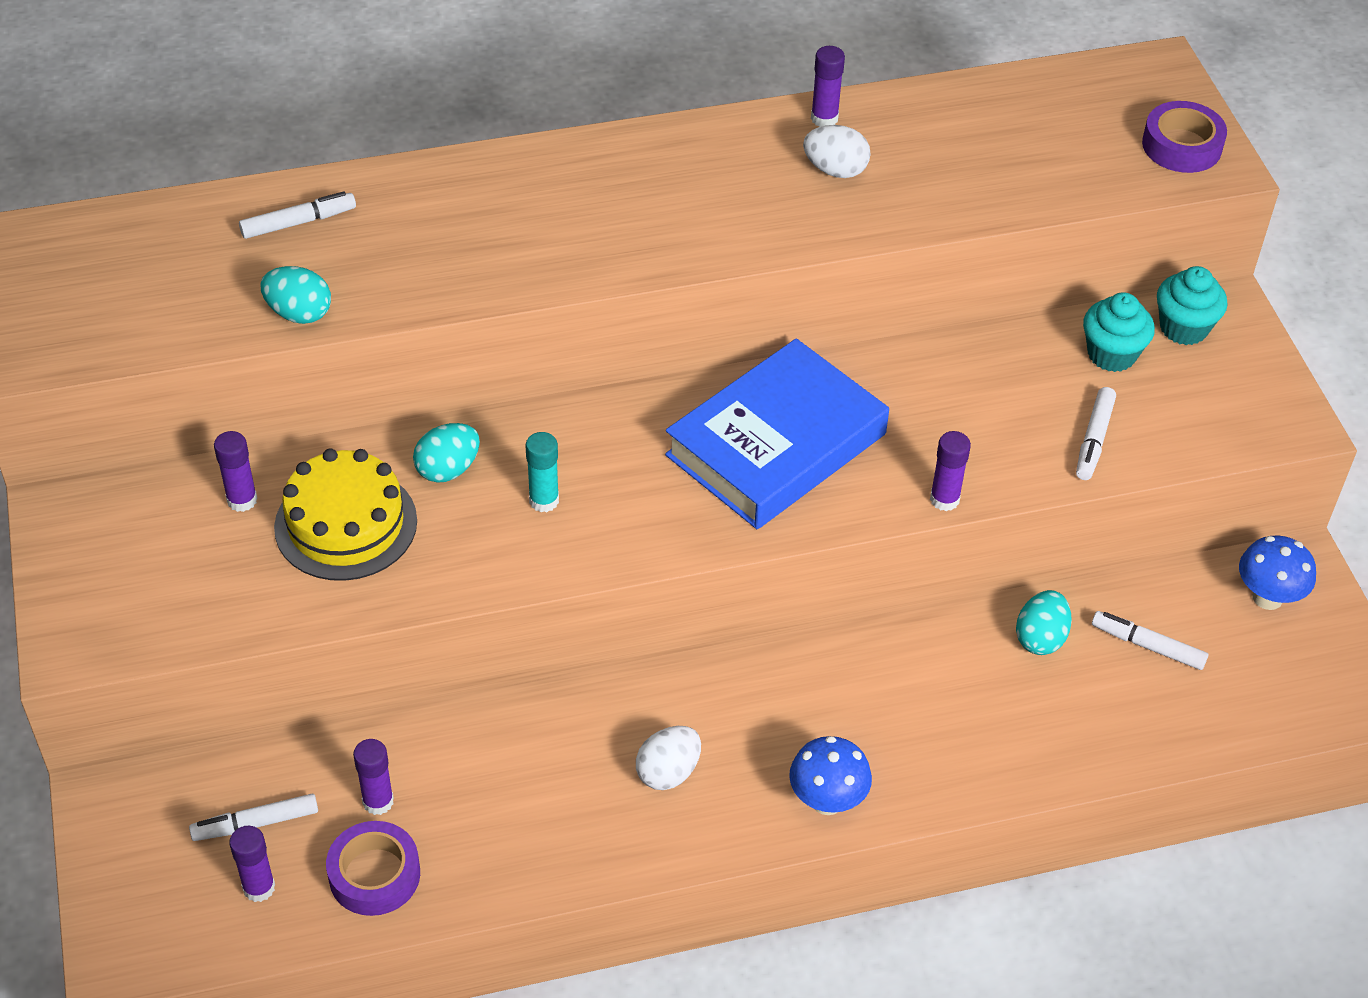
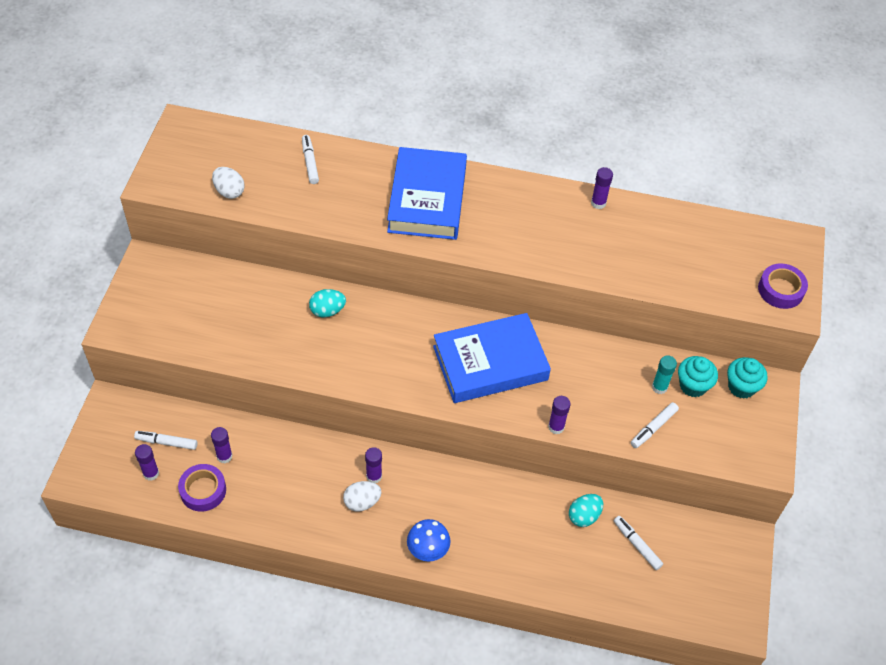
camera: 25 degrees right, 5 degrees up
purple glue stick [214,431,258,512] -> purple glue stick moved to [365,447,382,483]
white marker [239,191,356,239] -> white marker turned 105 degrees counterclockwise [302,135,319,184]
turquoise egg [260,266,331,324] -> none
yellow cake [274,448,417,581] -> none
turquoise glue stick [526,432,559,512] -> turquoise glue stick moved to [652,356,677,394]
white egg [803,125,871,178] -> white egg moved to [212,167,245,199]
blue mushroom [1239,536,1316,610] -> none
none -> blue book [387,147,467,240]

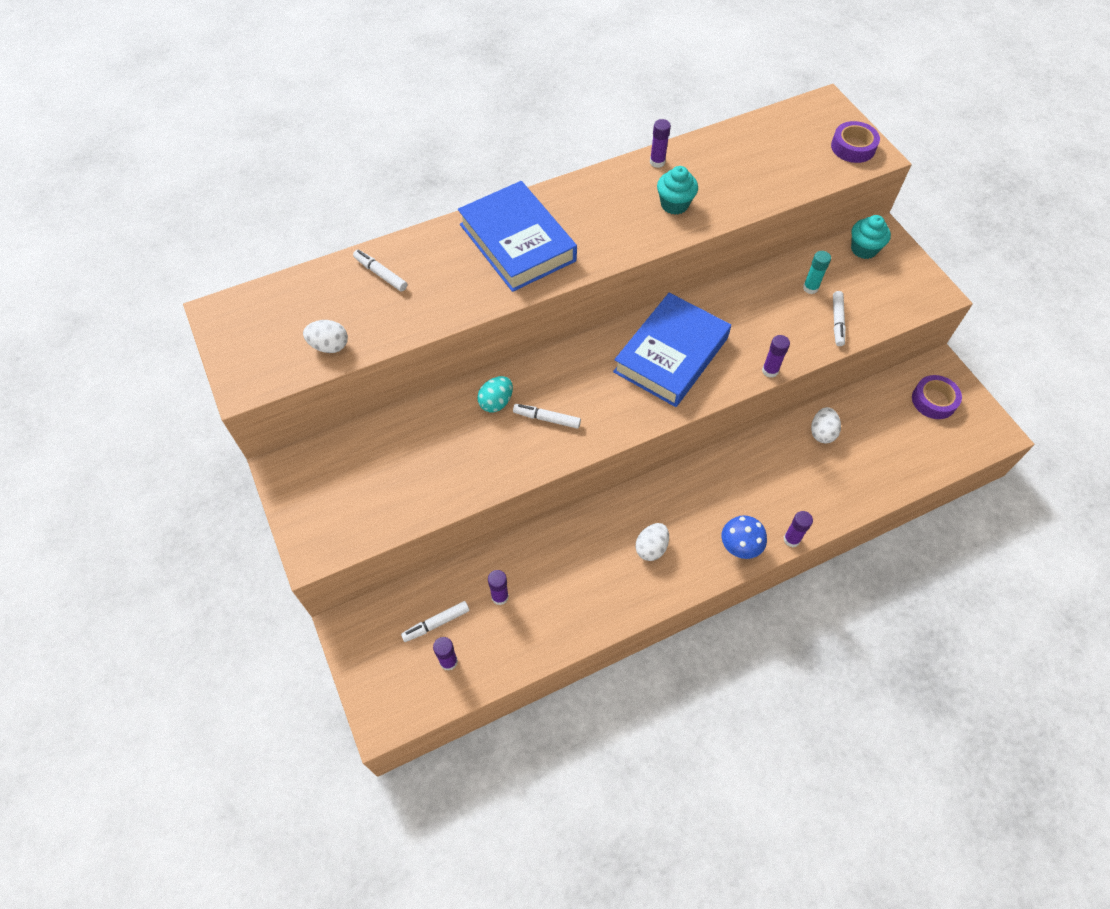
camera: 35 degrees left, 5 degrees up
purple tape [178,464,226,512] -> purple tape moved to [912,375,962,419]
purple glue stick [365,447,382,483] -> purple glue stick moved to [783,511,813,547]
turquoise egg [569,494,603,527] -> white egg [811,407,841,443]
white marker [614,516,663,570] -> white marker moved to [513,404,581,429]
turquoise cupcake [678,356,718,397] -> turquoise cupcake moved to [657,166,698,215]

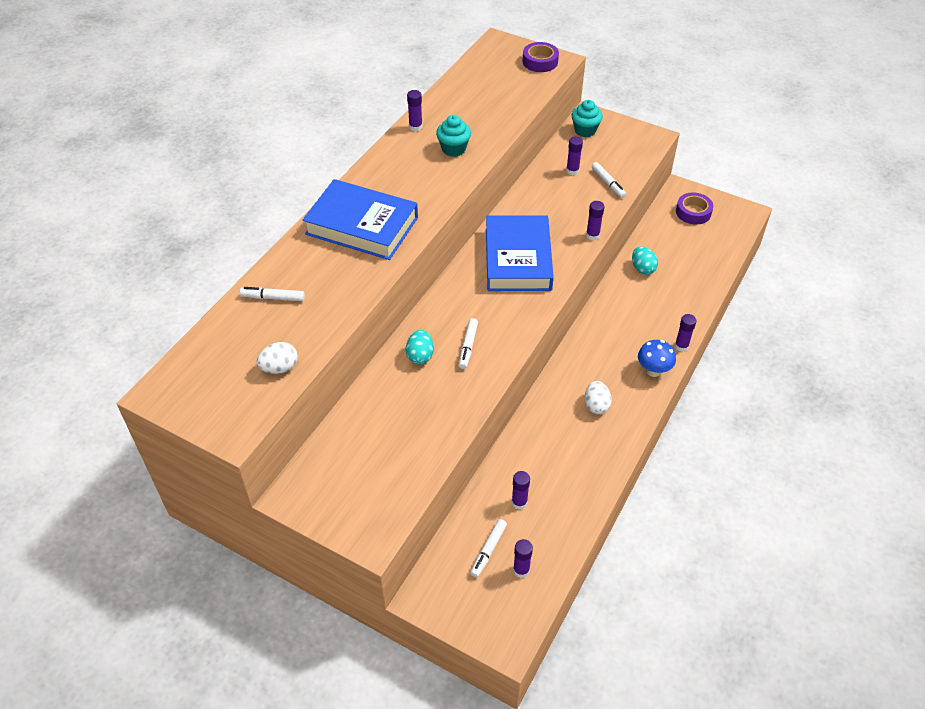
camera: 35 degrees left, 10 degrees down
white marker [513,404,581,429] -> white marker turned 60 degrees counterclockwise [459,318,478,369]
turquoise glue stick [803,251,831,294] -> purple glue stick [566,136,583,175]
white egg [811,407,841,443] -> turquoise egg [632,247,658,275]

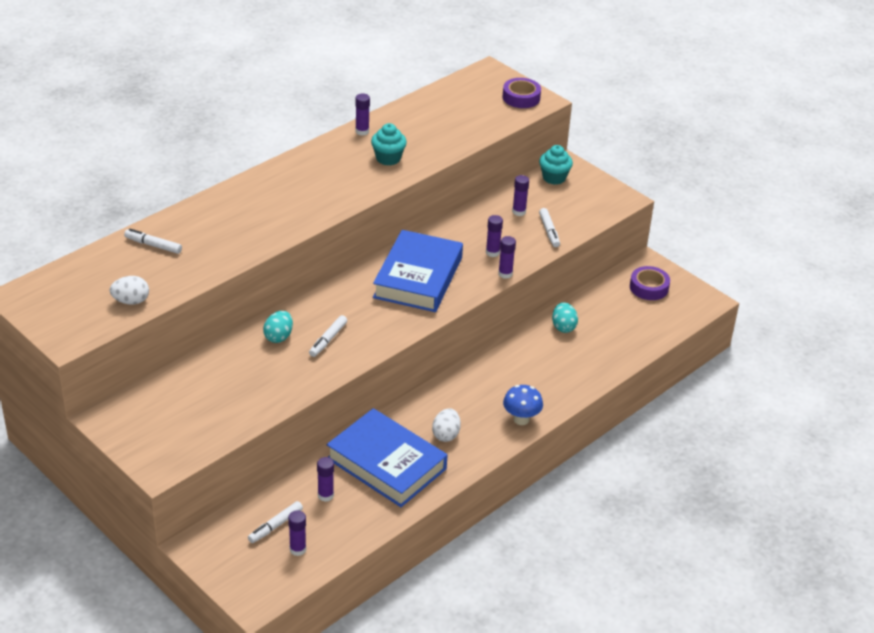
camera: 15 degrees right, 10 degrees down
blue book [303,179,418,260] -> blue book moved to [327,408,448,507]
purple glue stick [675,314,696,352] -> purple glue stick moved to [486,215,503,257]

